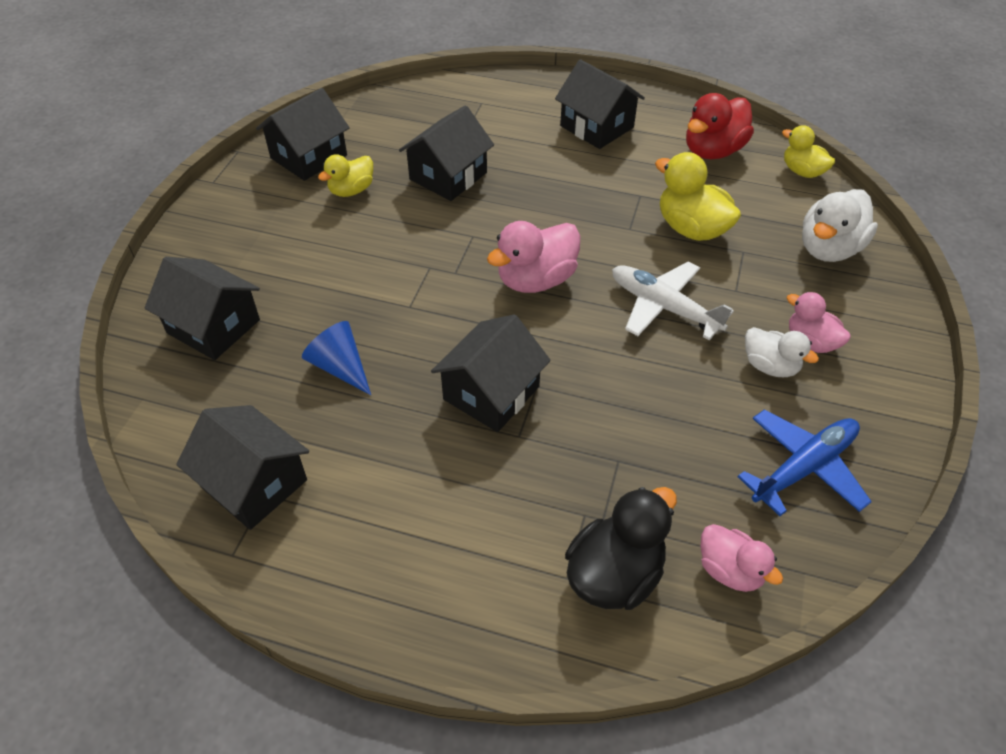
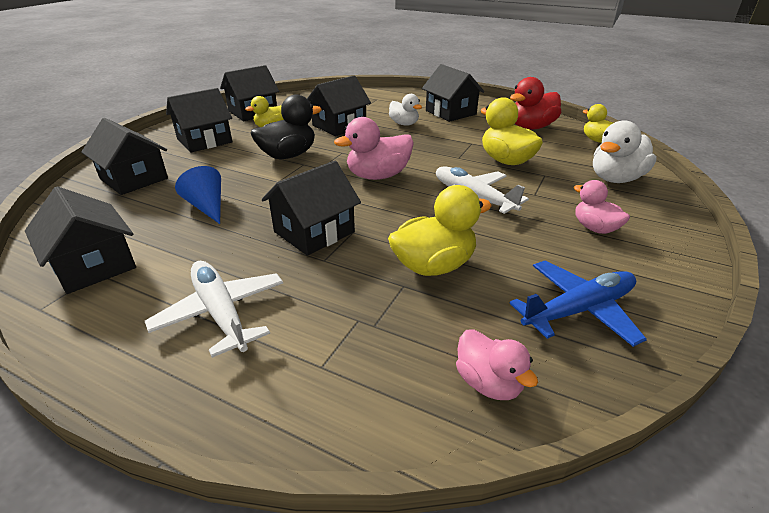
camera: 10 degrees right, 15 degrees down
black duck [565,487,677,610] -> black duck moved to [250,94,322,159]
white duck [745,327,819,377] -> white duck moved to [389,94,422,126]
none -> white plane [145,261,283,358]
none -> black house [166,88,232,153]
none -> yellow duck [388,185,492,276]

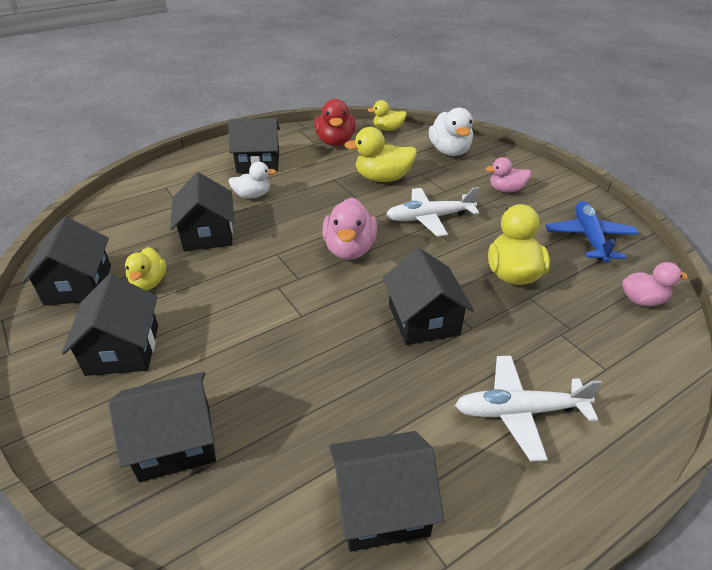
camera: 60 degrees left, 5 degrees up
blue cone [175,166,221,224] -> none
black duck [250,94,322,159] -> none

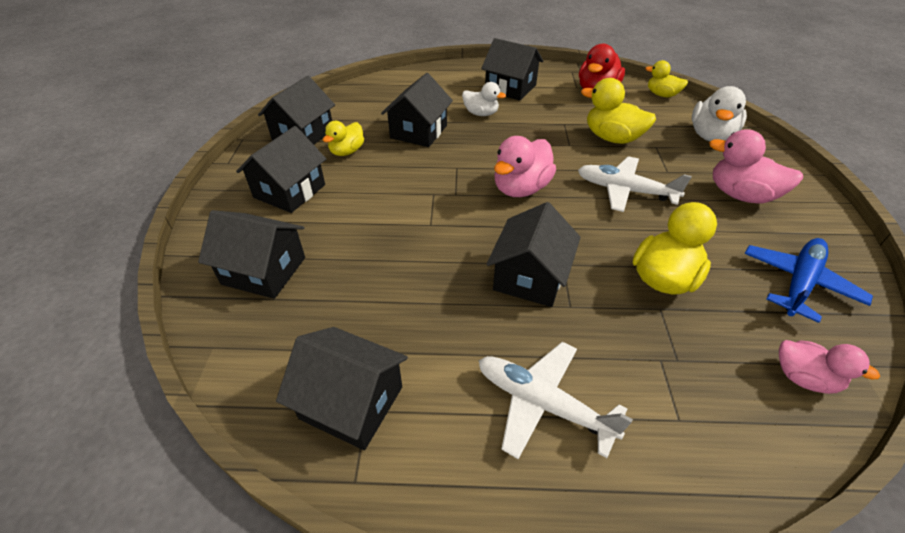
camera: 35 degrees right, 5 degrees up
pink duck [486,157,531,192] -> pink duck [709,129,803,204], size x1.57

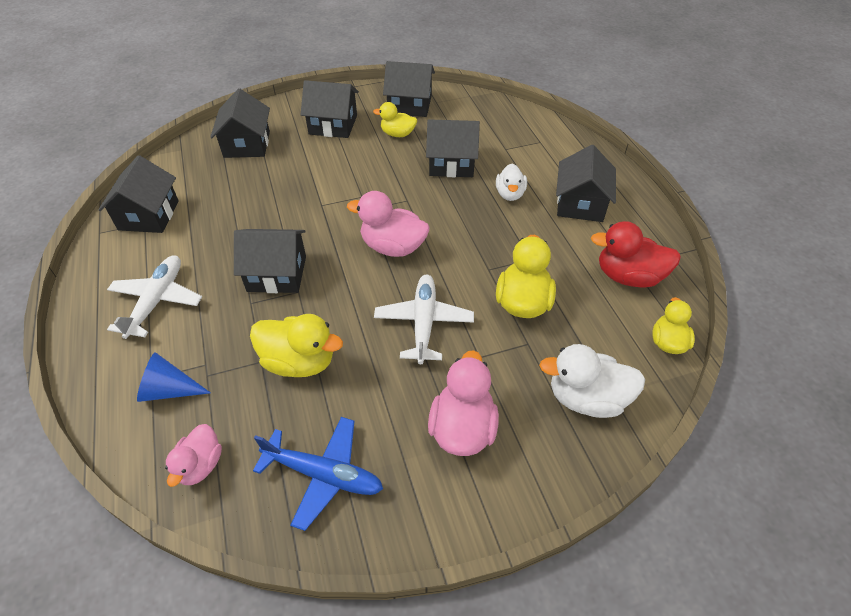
camera: 70 degrees right, 5 degrees up
none -> blue cone [137,352,211,402]

